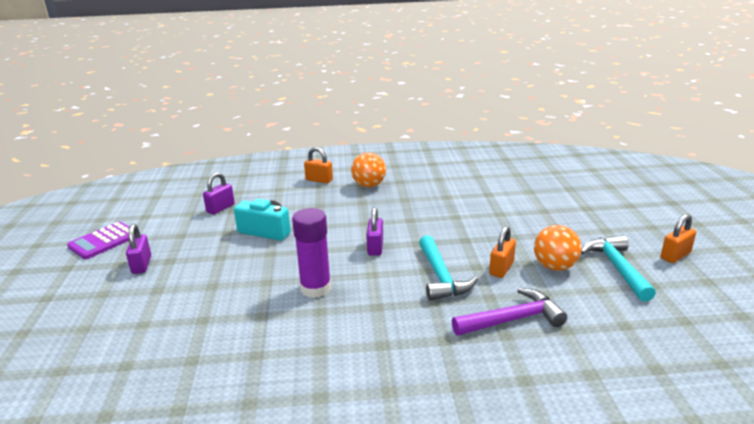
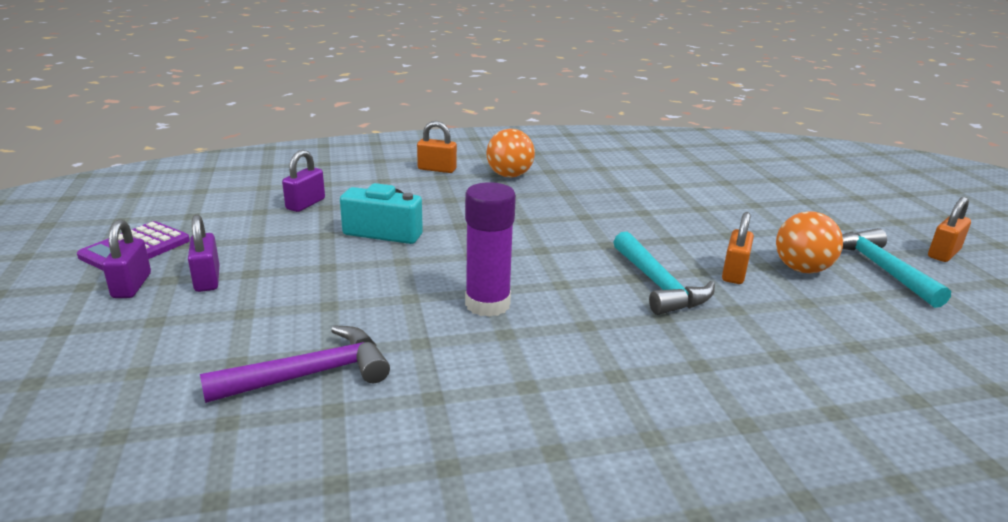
camera: 10 degrees left, 0 degrees up
purple padlock [366,207,383,256] -> purple padlock moved to [102,220,151,298]
purple hammer [452,288,567,336] -> purple hammer moved to [200,325,390,403]

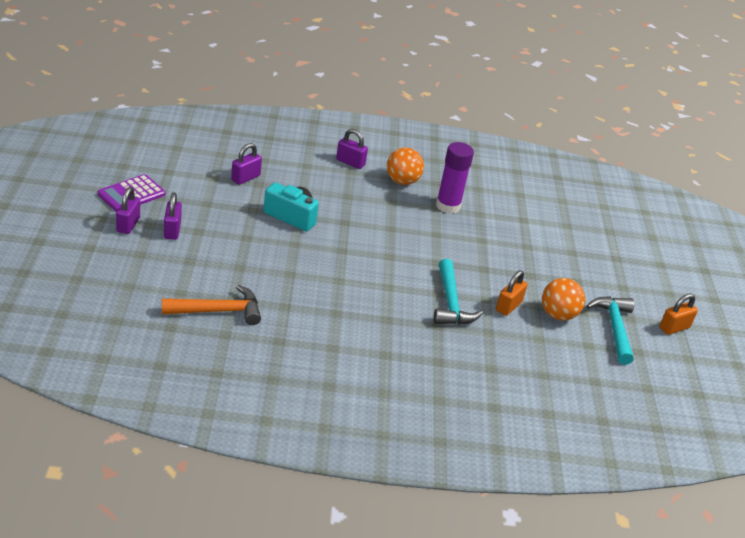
camera: 10 degrees right, 10 degrees up
purple hammer [200,325,390,403] -> orange hammer [162,285,261,325]
orange padlock [417,121,457,173] -> purple padlock [336,129,368,169]
purple glue stick [465,182,516,317] -> purple glue stick moved to [436,142,474,214]

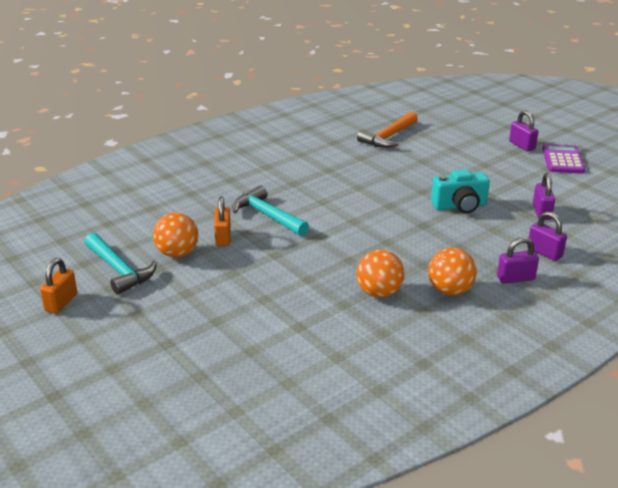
camera: 145 degrees right, 5 degrees down
purple padlock [164,193,182,240] -> purple padlock moved to [527,211,567,261]
purple glue stick [436,142,474,214] -> orange ball [356,250,404,298]

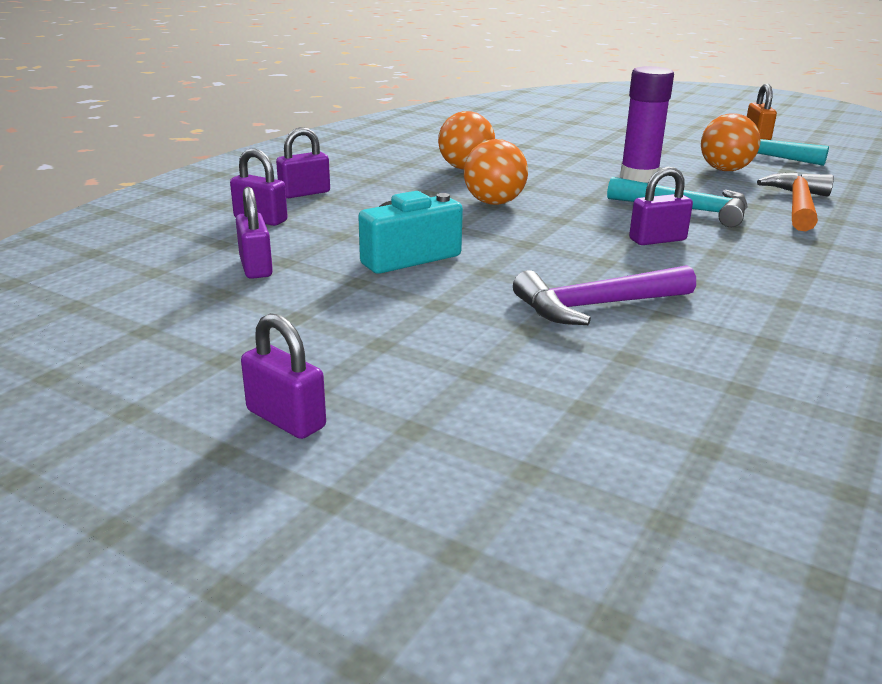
camera: 160 degrees right, 5 degrees down
orange padlock [214,196,231,246] -> none
orange hammer [357,112,418,148] -> orange hammer moved to [757,172,834,231]
orange ball [428,248,477,295] -> orange ball moved to [464,139,528,205]
purple calculator [542,144,585,174] -> none
none -> purple hammer [513,265,696,325]
none -> purple glue stick [620,66,674,183]
none -> purple padlock [629,167,693,245]

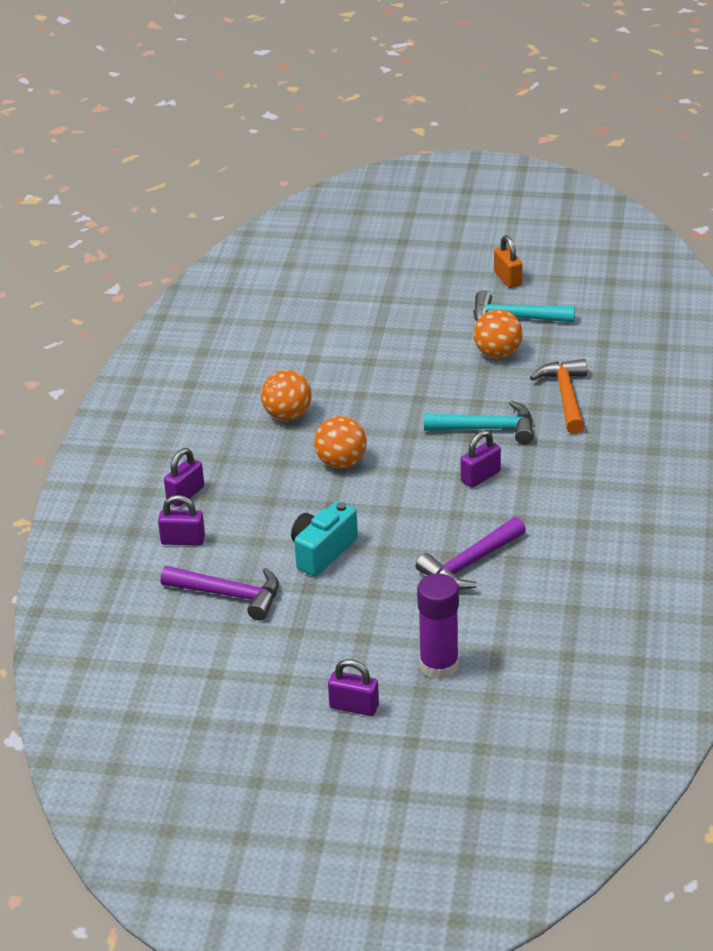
camera: 20 degrees left, 10 degrees up
purple padlock [236,187,273,279] -> purple hammer [161,566,279,621]
purple glue stick [620,66,674,183] -> purple glue stick moved to [417,573,459,680]

